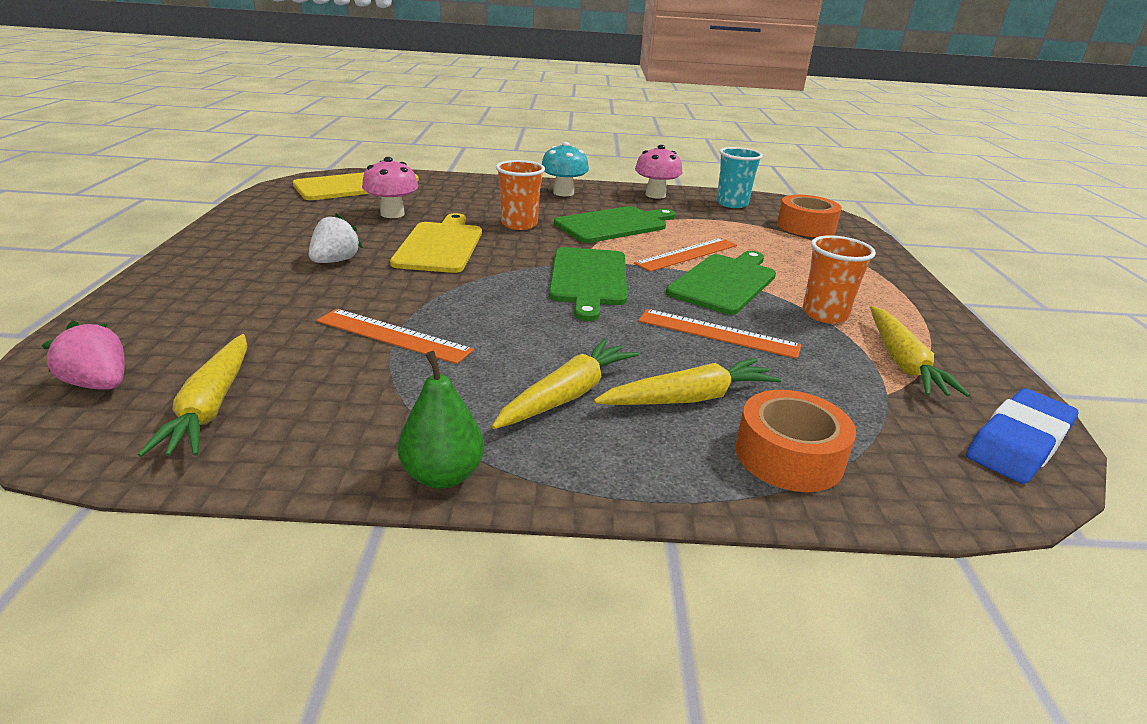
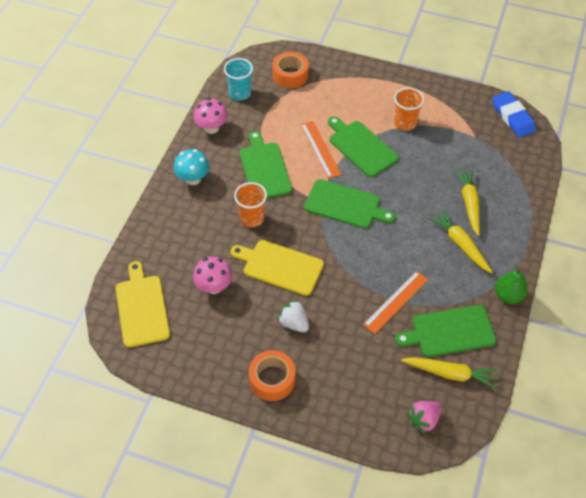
camera: 70 degrees left, 25 degrees up
orange ruler [639,309,801,359] -> none
orange tape [735,390,856,492] -> orange tape moved to [249,350,295,401]
yellow carrot [870,306,970,397] -> none
none -> green cutting board [395,305,496,357]

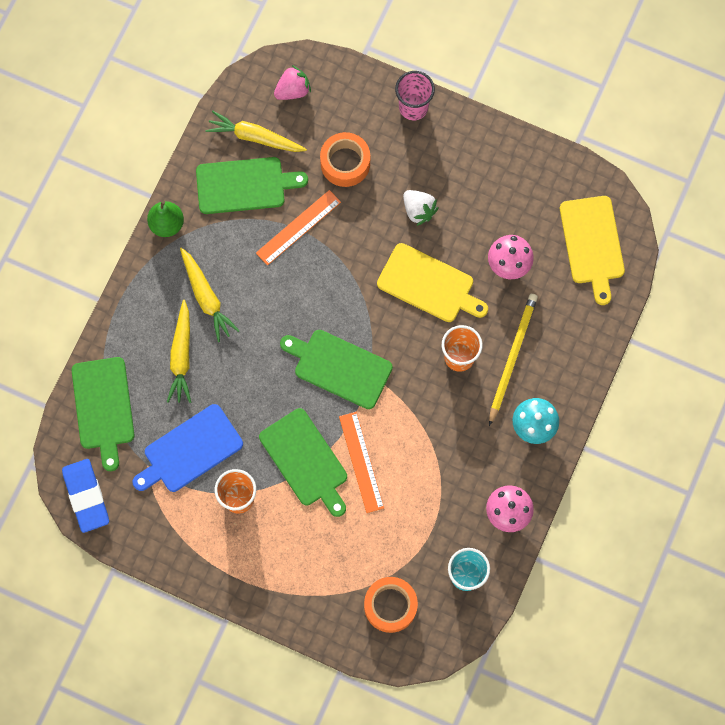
camera: 175 degrees left, 20 degrees up
green cutting board [239,131,292,198] -> green cutting board moved to [72,357,134,471]
orange tape [249,350,295,401] -> orange tape moved to [320,132,370,187]
none -> blue cutting board [132,404,243,492]
none -> pink cup [395,71,435,120]
none -> yellow pencil [489,294,538,426]

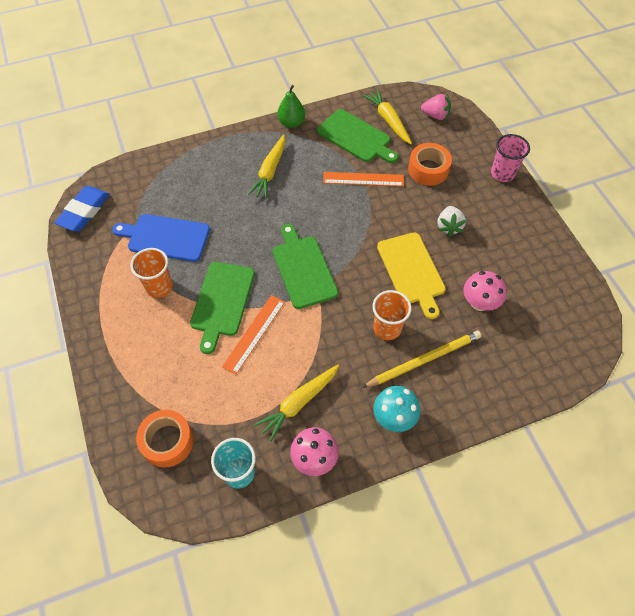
camera: 45 degrees right, 15 degrees down
green cutting board [72,357,134,471] -> none
yellow carrot [167,300,191,403] -> yellow carrot moved to [255,364,339,442]
yellow cutting board [560,196,625,305] -> none

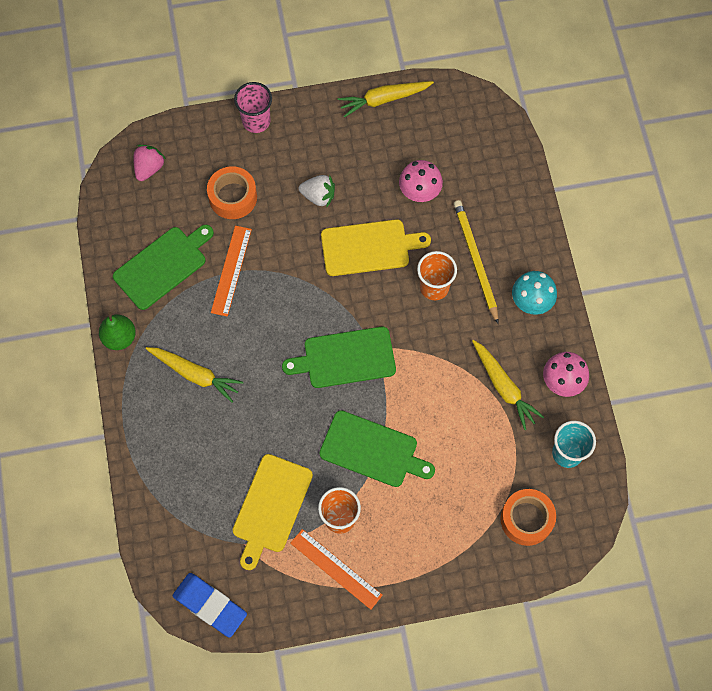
camera: 80 degrees left, 10 degrees up
blue cutting board [112,214,210,262] -> yellow cutting board [233,454,313,570]
orange ruler [222,295,285,375] -> orange ruler moved to [290,529,383,610]
yellow carrot [363,89,412,144] -> yellow carrot moved to [338,81,434,118]

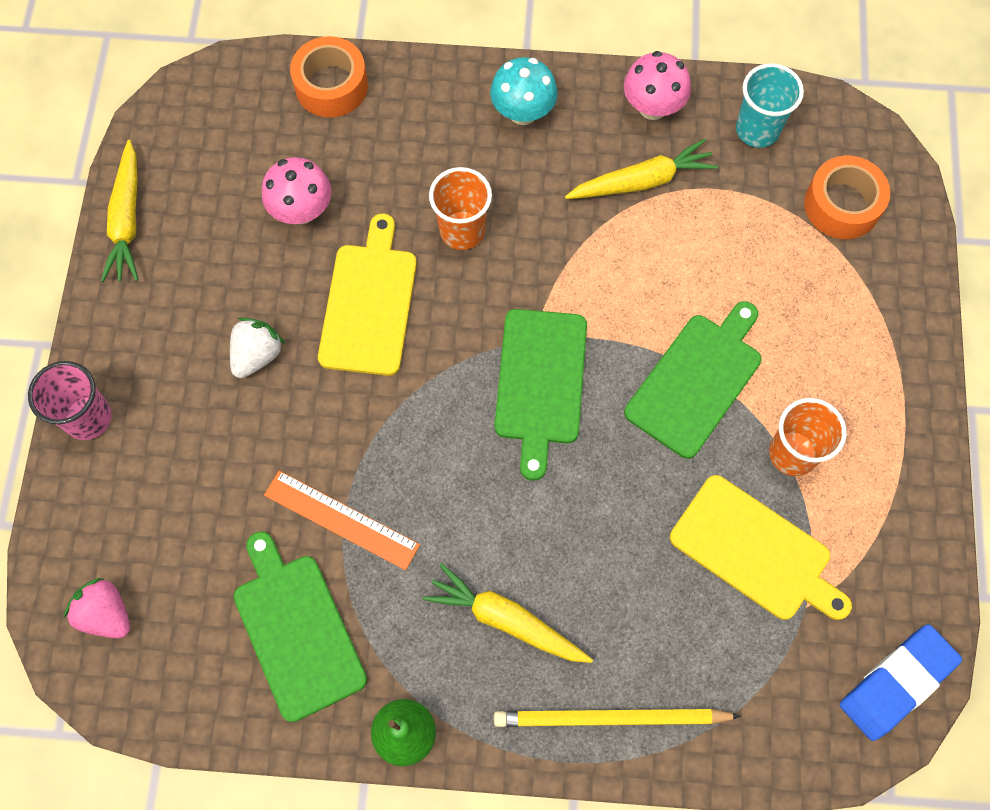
camera: 75 degrees left, 0 degrees up
yellow carrot [145,347,243,402] -> yellow carrot turned 105 degrees counterclockwise [423,563,593,663]
orange tape [207,166,257,219] -> orange tape moved to [290,36,368,118]
orange ruler [290,529,383,610] -> none
yellow pencil [454,200,499,324] -> yellow pencil moved to [494,709,741,727]

